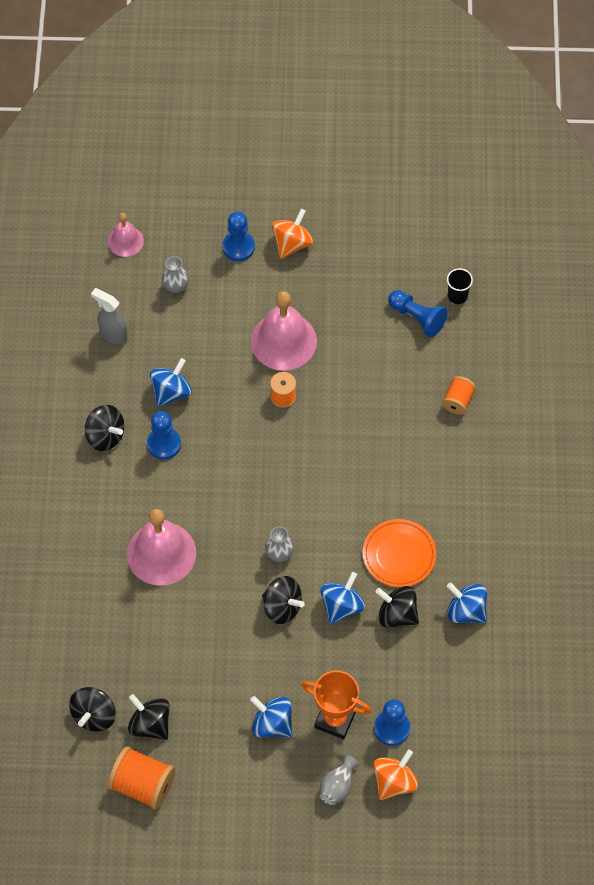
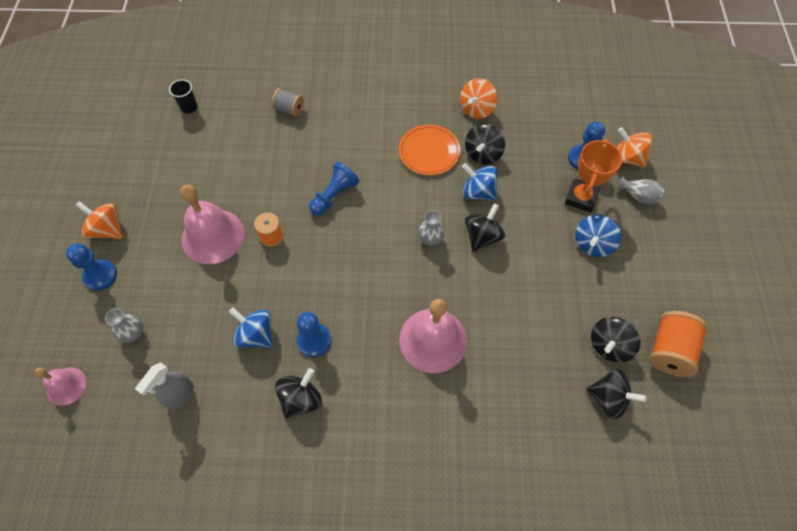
camera: 90 degrees left, 0 degrees up
blue pawn [388,290,448,338] -> blue pawn moved to [309,162,360,216]
orange spool [442,376,476,415] -> grey spool [272,88,304,117]
blue spinning top [447,582,487,624] -> orange spinning top [460,78,497,119]

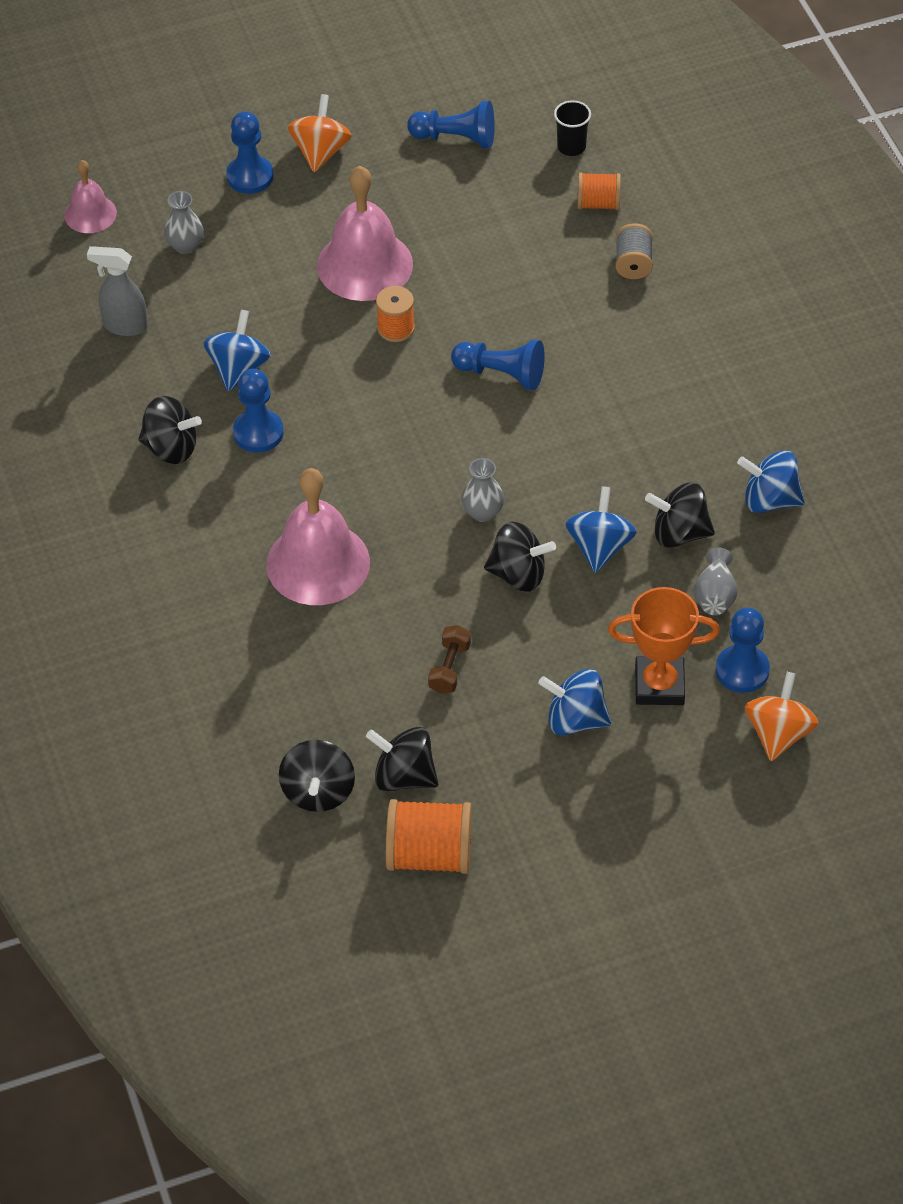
camera: 70 degrees right, 10 degrees down
orange plate [399,125,461,175] -> none
orange spinning top [460,78,497,119] -> blue spinning top [737,450,805,513]
grey vase [617,176,665,205] -> grey vase moved to [694,547,738,615]
none -> blue pawn [407,101,495,148]
none -> brown dumbbell [428,625,471,694]
none -> orange spool [578,172,621,210]

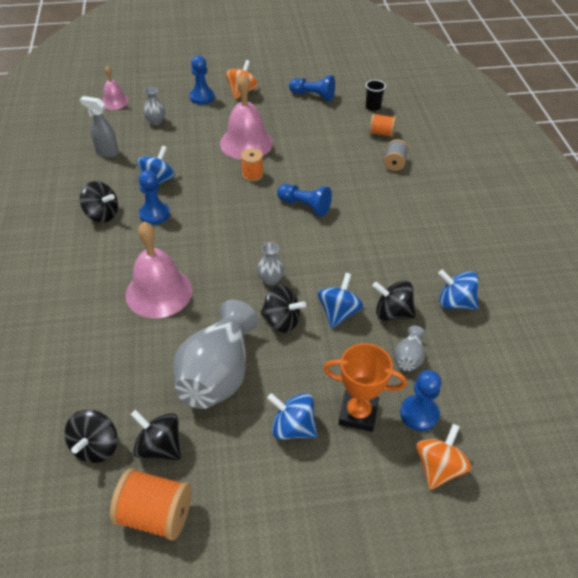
camera: 10 degrees right, 5 degrees down
brown dumbbell [428,625,471,694] -> grey vase [173,300,258,409]

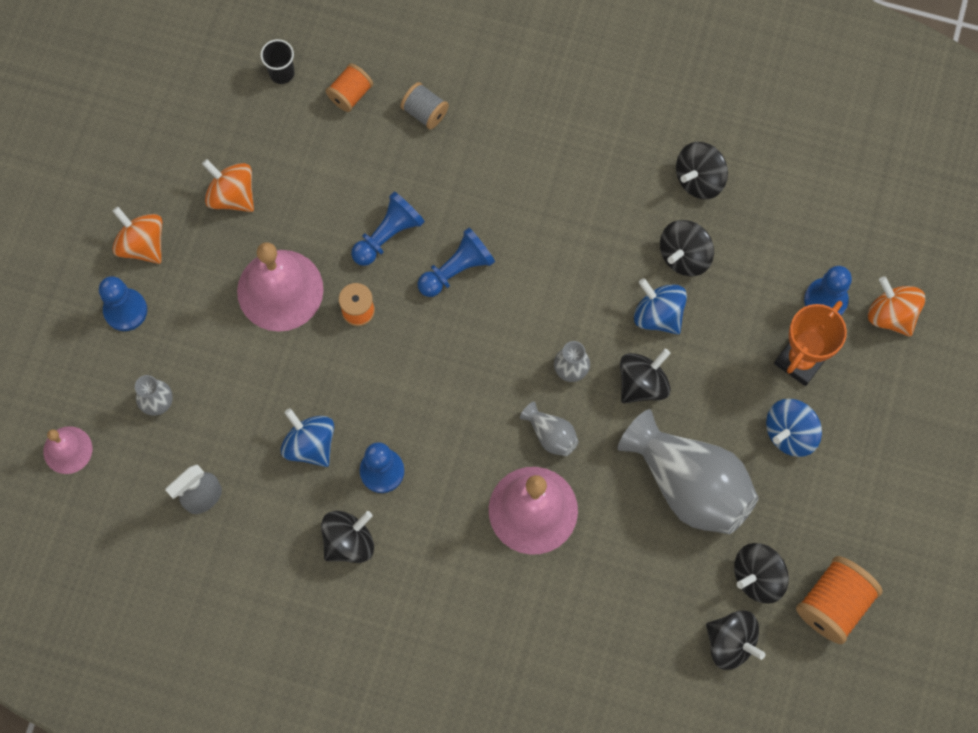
camera: 65 degrees left, 25 degrees up
blue pawn [289,75,335,101] -> blue pawn moved to [351,192,425,266]
grey vase [394,326,425,371] -> grey vase moved to [520,402,579,456]
blue spinning top [438,270,479,310] -> black spinning top [676,142,728,199]
none -> orange spinning top [202,159,254,212]

